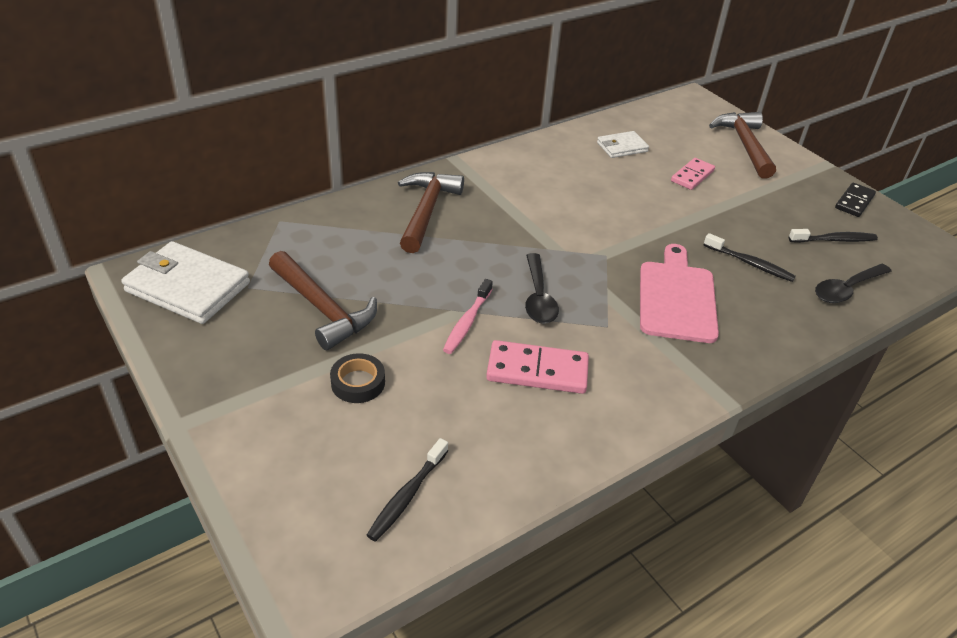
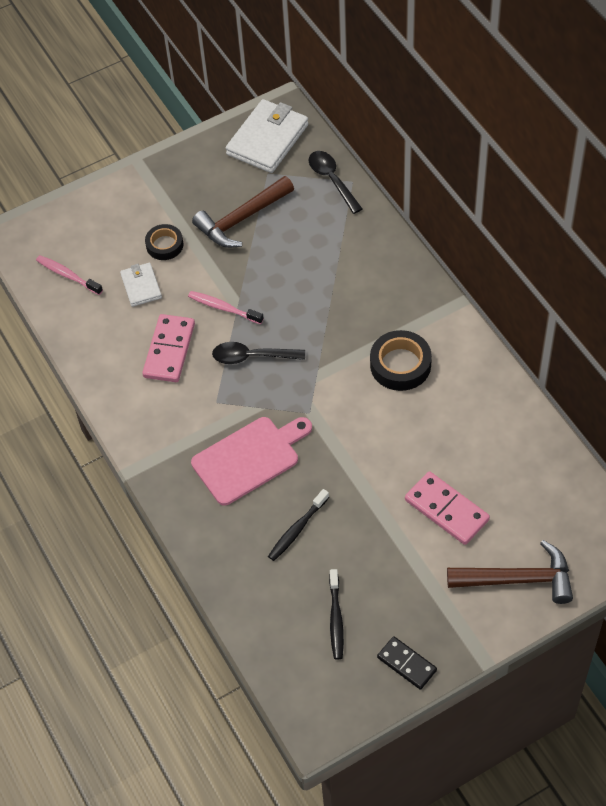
camera: 100 degrees right, 15 degrees up
black toothbrush [367,438,448,542] -> pink toothbrush [36,255,103,295]
brown hammer [398,172,464,253] -> none
white wallet [597,131,649,158] -> white wallet moved to [120,263,162,307]
pink cutting board [640,244,719,343] -> pink cutting board turned 45 degrees counterclockwise [191,417,312,505]
pink domino [671,158,715,190] -> pink domino [405,471,490,545], size x1.51
black spoon [815,264,892,303] -> black spoon moved to [308,151,363,214]
none -> black tape [370,330,432,391]

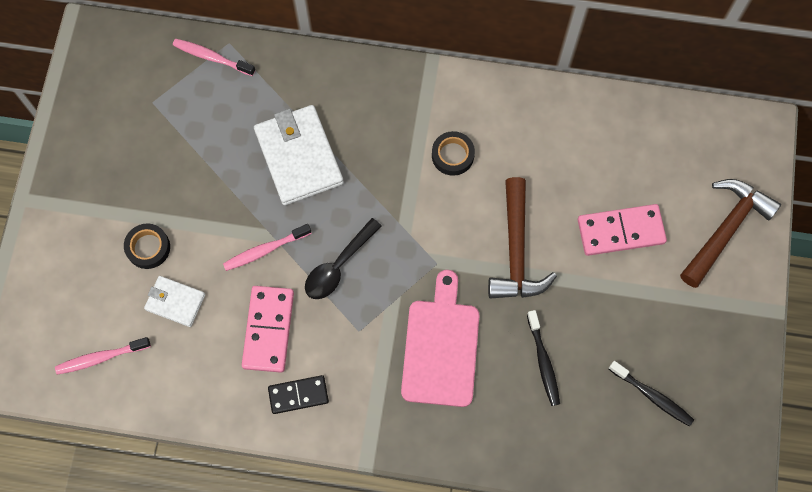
camera: 55 degrees left, 15 degrees up
pink domino [142,314,195,382] -> pink domino turned 45 degrees clockwise [242,286,294,373]
brown hammer [192,176,294,248] -> brown hammer moved to [488,177,557,299]
white wallet [226,99,308,173] -> white wallet moved to [254,105,344,205]
black spoon [308,151,363,214] -> pink toothbrush [173,39,255,76]
black tape [370,330,432,391] -> black tape [432,131,475,176], size x0.65
black domino [377,636,437,690] -> black domino moved to [268,375,329,414]

